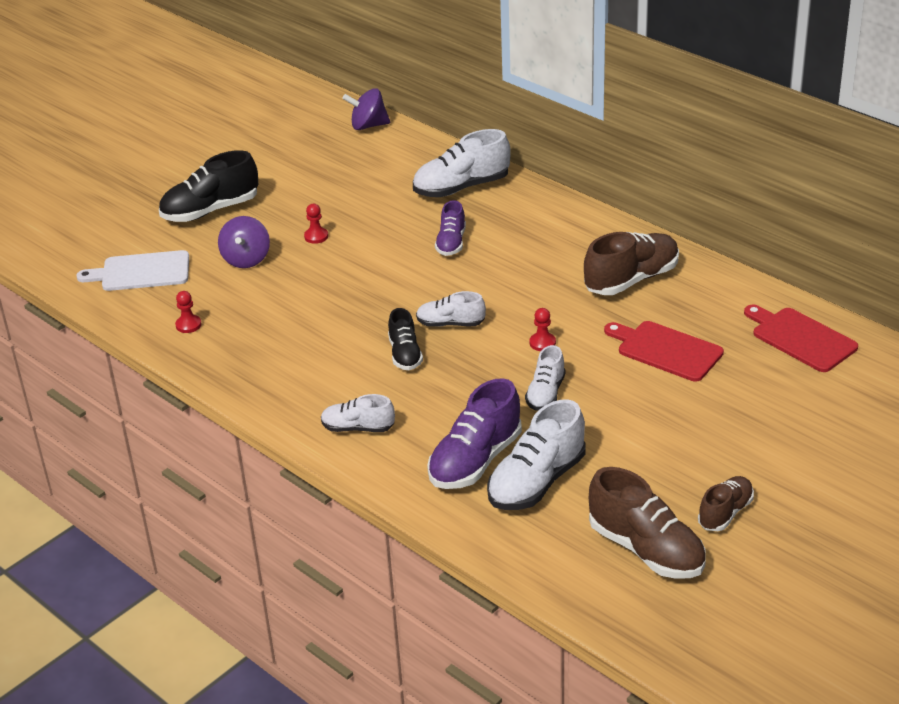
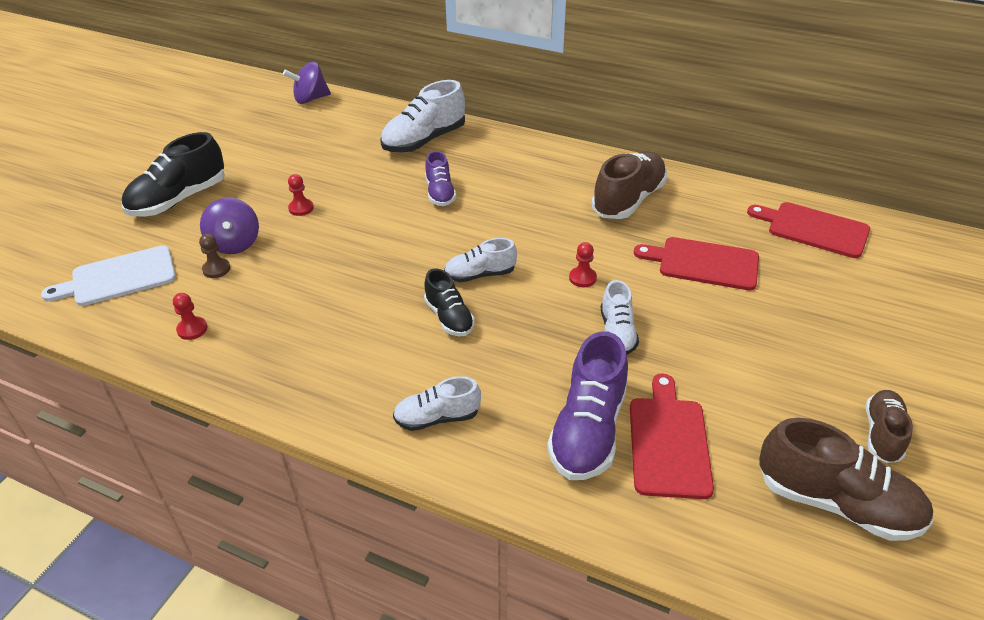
camera: 20 degrees left, 5 degrees up
white shoe [487,400,586,510] -> red cutting board [630,373,714,499]
none -> brown pawn [199,234,230,278]

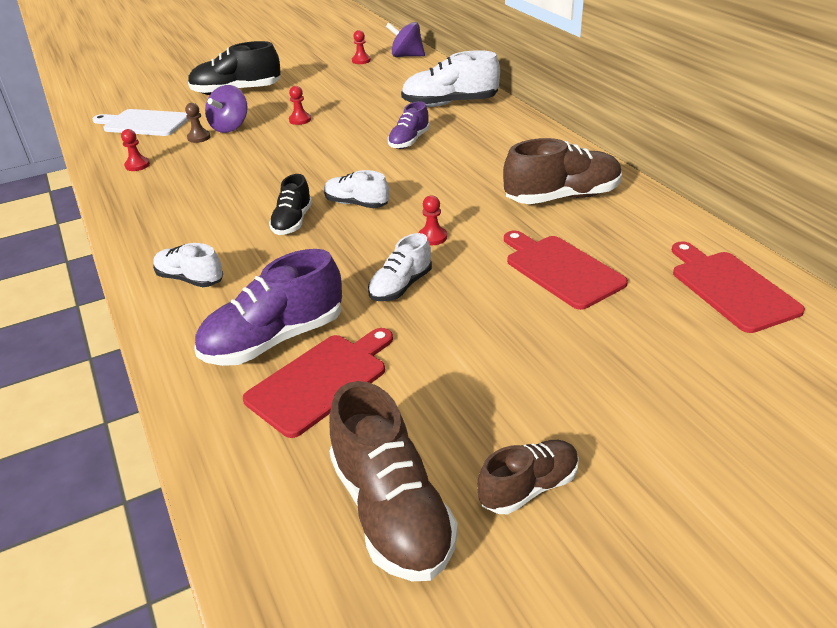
camera: 40 degrees right, 5 degrees down
none -> red pawn [352,30,371,64]

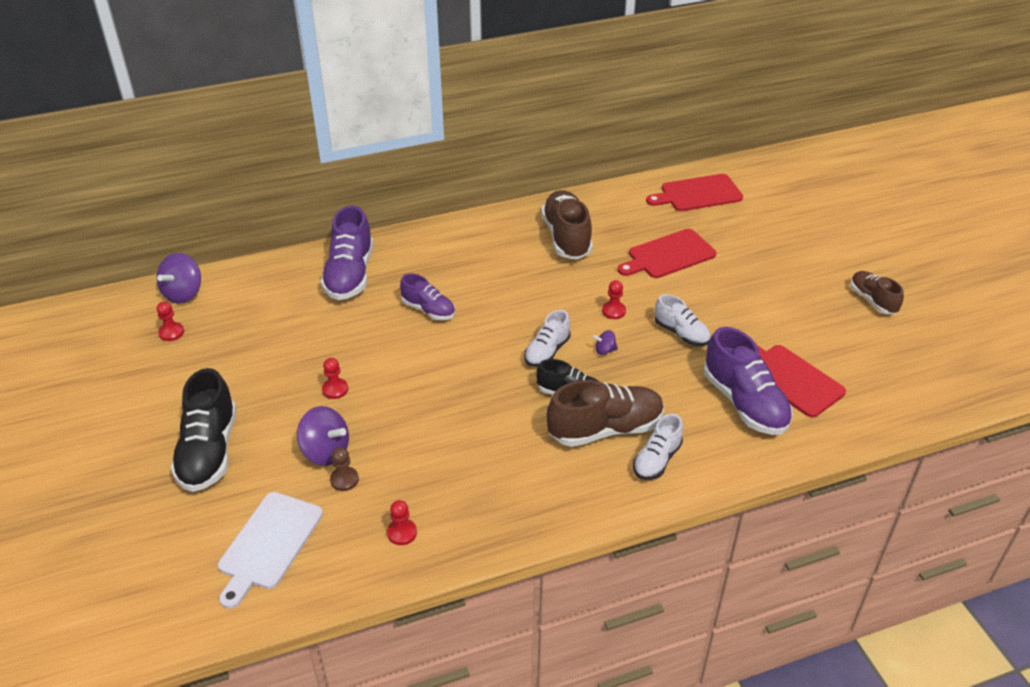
camera: 85 degrees left, 5 degrees up
brown shoe [329,381,458,581] -> brown shoe moved to [546,380,664,447]
white shoe [401,50,500,107] -> purple shoe [321,206,373,300]
none -> purple spinning top [593,330,618,355]

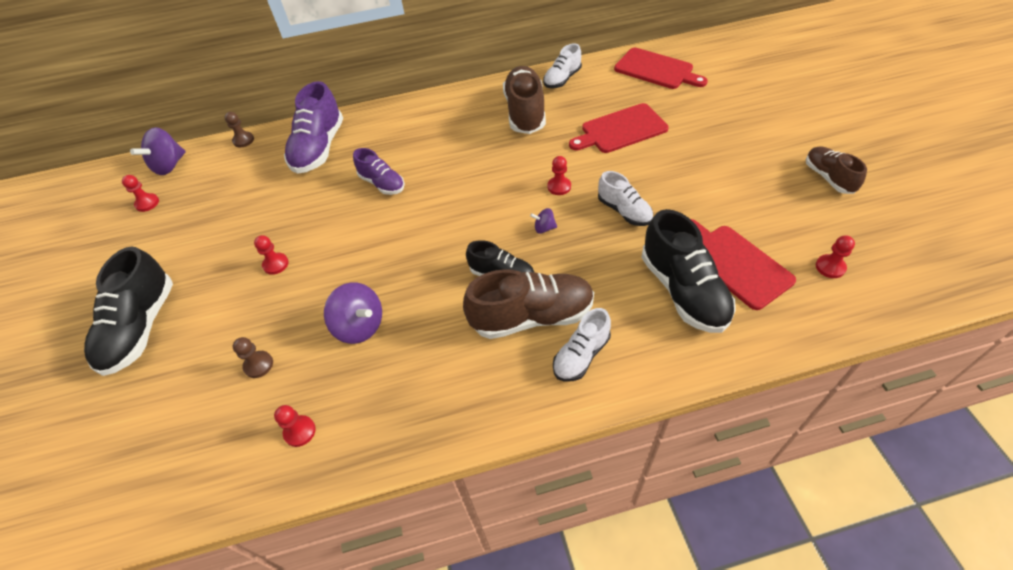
camera: 10 degrees right, 10 degrees up
white cutting board [218,492,323,609] -> none
purple spinning top [297,406,349,466] -> purple spinning top moved to [324,282,382,344]
white shoe [524,310,571,367] -> white shoe moved to [543,43,582,88]
red cutting board [646,174,743,211] -> red cutting board turned 135 degrees counterclockwise [614,48,708,89]
purple shoe [704,327,793,435] -> black shoe [642,209,736,333]
none -> brown pawn [224,112,254,147]
none -> red pawn [816,235,855,278]

